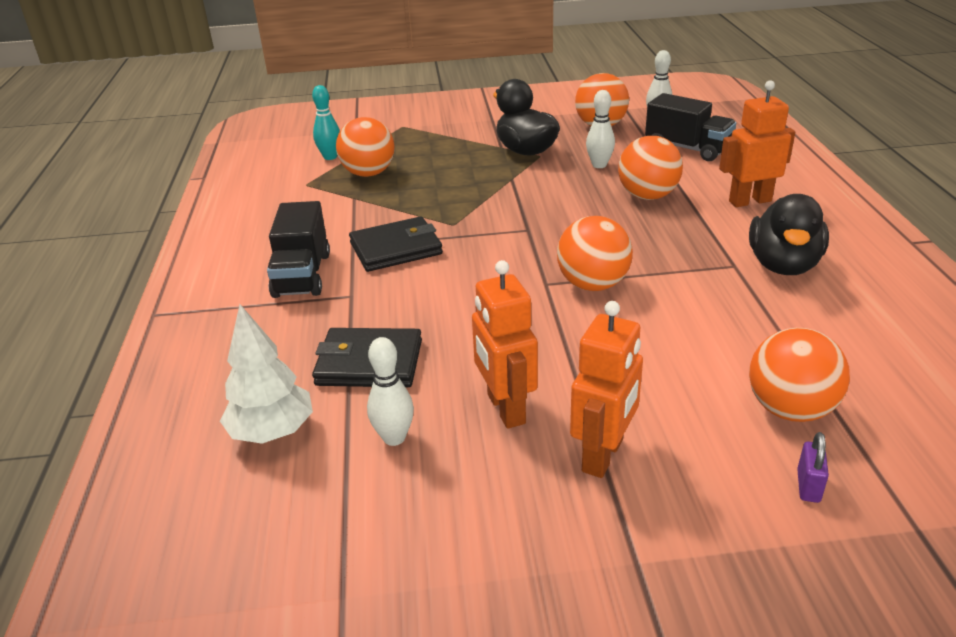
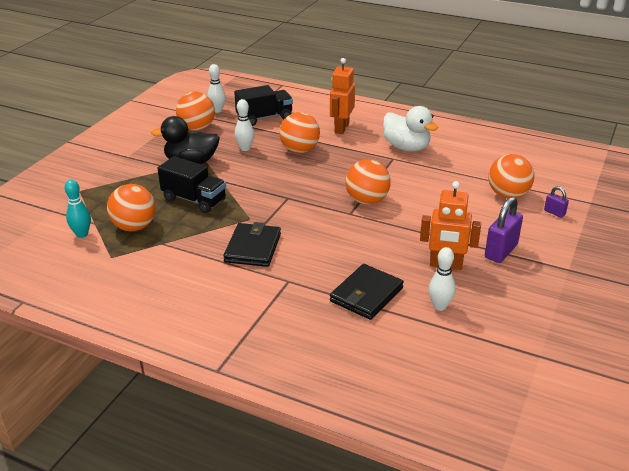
camera: 60 degrees left, 0 degrees up
white tree [220,304,313,444] -> none
black truck [267,201,330,298] -> black truck moved to [158,156,226,213]
orange robot [570,301,643,478] -> purple padlock [485,197,523,263]
black duck [749,194,829,275] -> white duck [383,106,438,152]

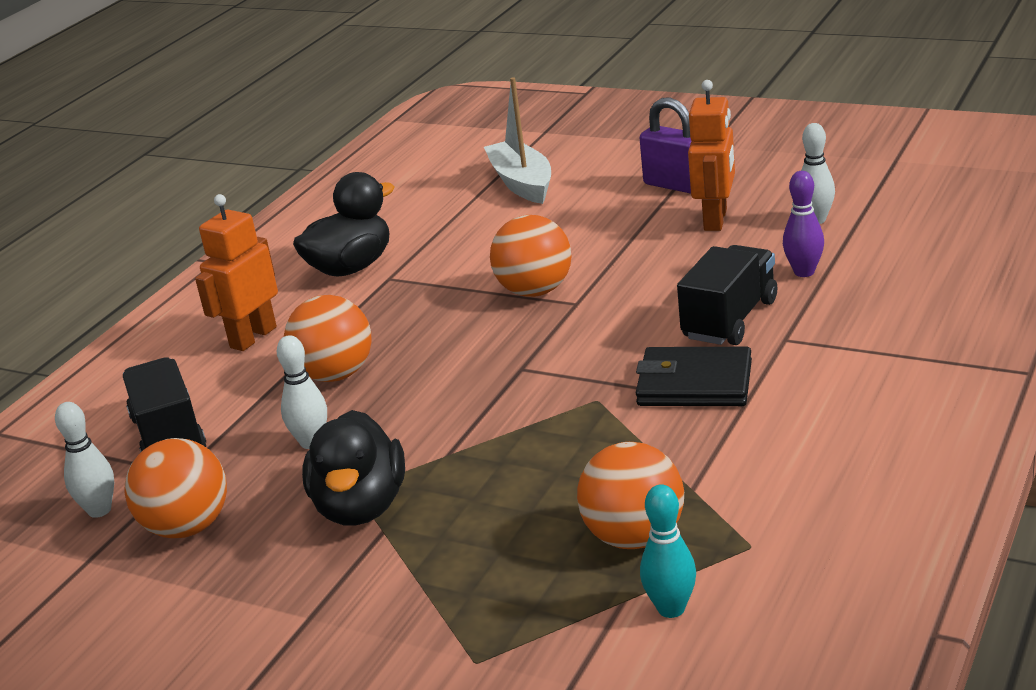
camera: 85 degrees left, 5 degrees down
black truck [158,156,226,213] -> black truck moved to [677,245,777,345]
orange robot [330,58,355,134] -> orange robot turned 105 degrees clockwise [195,194,278,351]
black wallet [330,264,404,320] -> purple bowling pin [783,171,824,277]
white duck [383,106,438,152] -> black duck [293,172,394,277]
orange ball [488,154,534,199] -> white boat [484,77,551,204]
purple padlock [544,186,569,218] -> none

